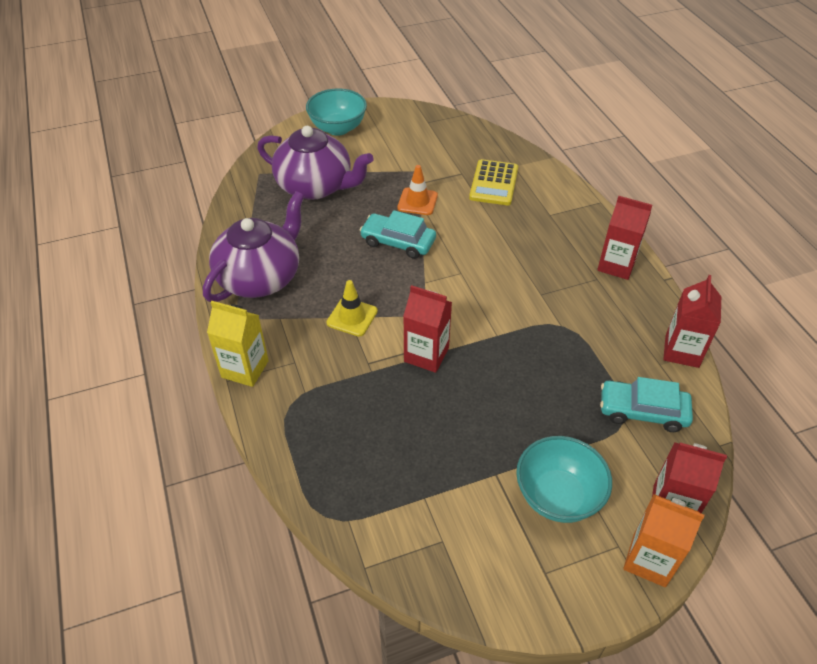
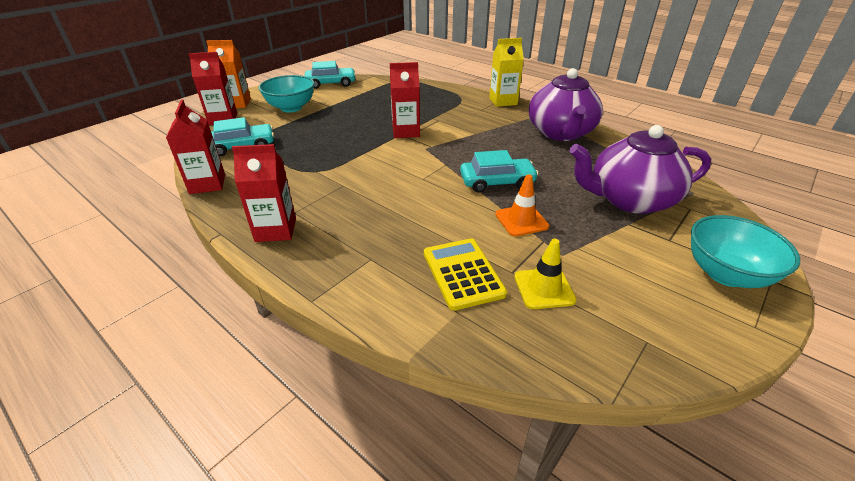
camera: 150 degrees right, 10 degrees down
yellow traffic cone [326,280,378,336] -> yellow traffic cone moved to [514,239,577,309]
none -> turquoise car [305,61,356,89]

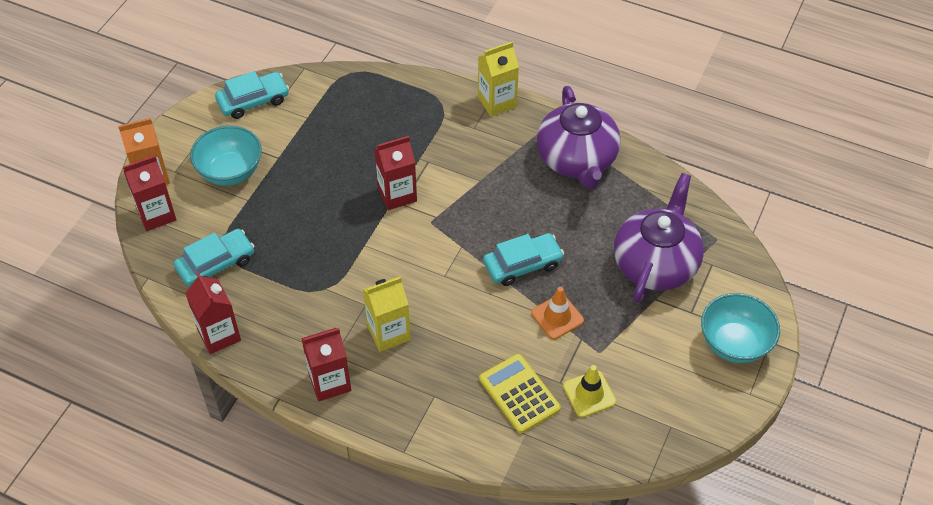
camera: 15 degrees left, 15 degrees up
purple teapot [569,125,711,214] -> purple teapot turned 135 degrees clockwise [614,173,704,303]
none -> yellow carton [363,277,411,352]

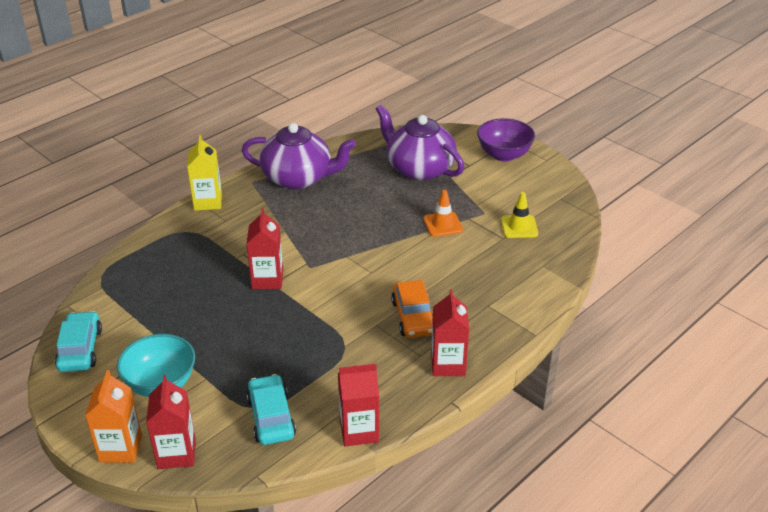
camera: 70 degrees left, 15 degrees down
yellow carton [363,277,411,352] -> orange car [391,280,433,338]
yellow calculator [479,354,561,433] -> none
turquoise car [483,233,564,286] -> none
turquoise bowl [701,293,780,363] -> purple bowl [477,118,535,162]

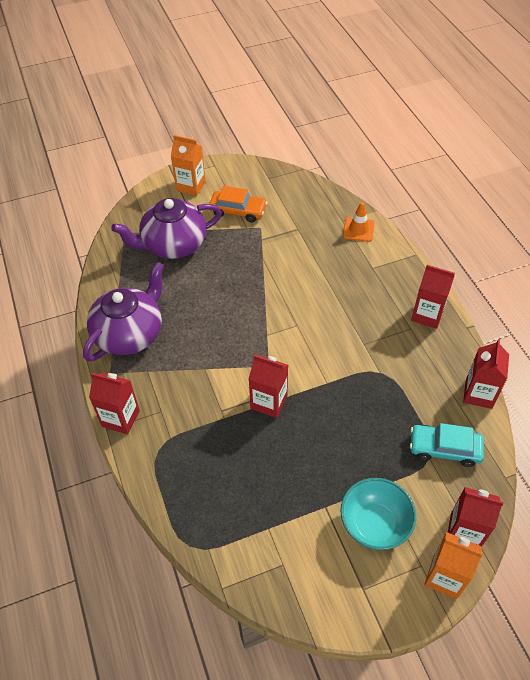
camera: 65 degrees left, 15 degrees up
turquoise car [55,311,102,372] -> none
yellow carton [187,135,222,211] -> red carton [89,373,140,434]
orange car [391,280,433,338] -> orange car moved to [209,186,267,223]
orange traffic cone [423,190,463,237] -> orange traffic cone moved to [343,202,375,242]
purple bowl [477,118,535,162] -> orange carton [171,135,206,196]
yellow traffic cone [501,192,538,238] -> none

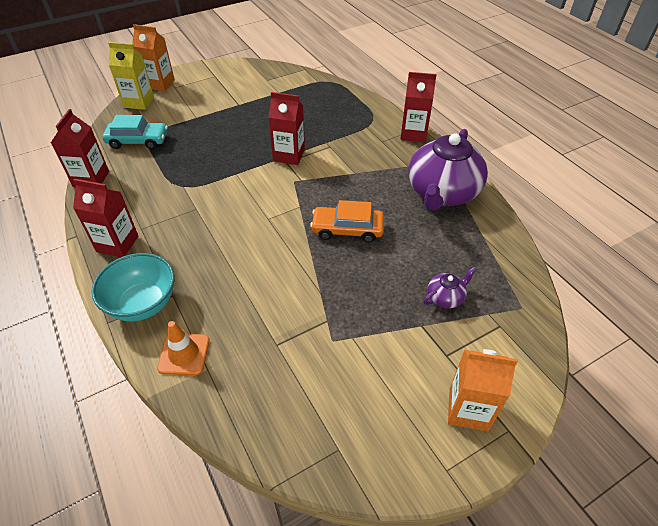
camera: 170 degrees right, 5 degrees down
purple teapot [111,198,222,259] -> purple teapot [423,267,476,308], size x0.42
orange car [209,186,267,223] -> orange car moved to [310,200,384,243]
turquoise bowl [340,478,416,550] -> turquoise bowl moved to [91,253,174,321]
red carton [448,487,503,546] -> yellow carton [108,42,154,110]

